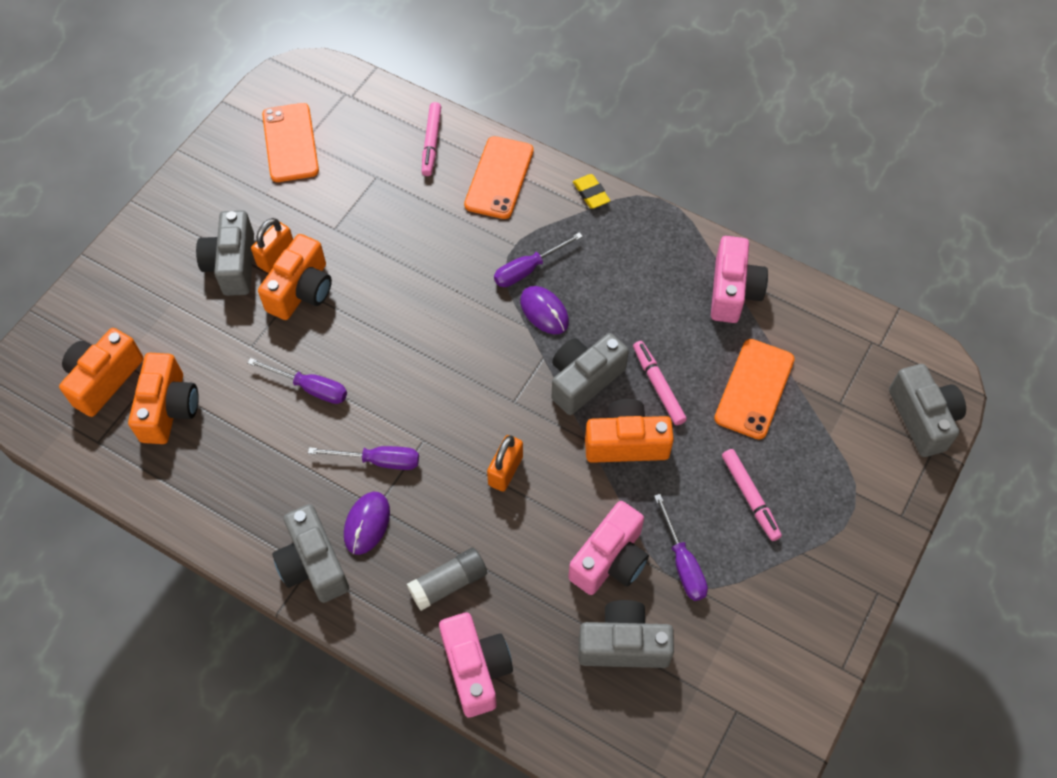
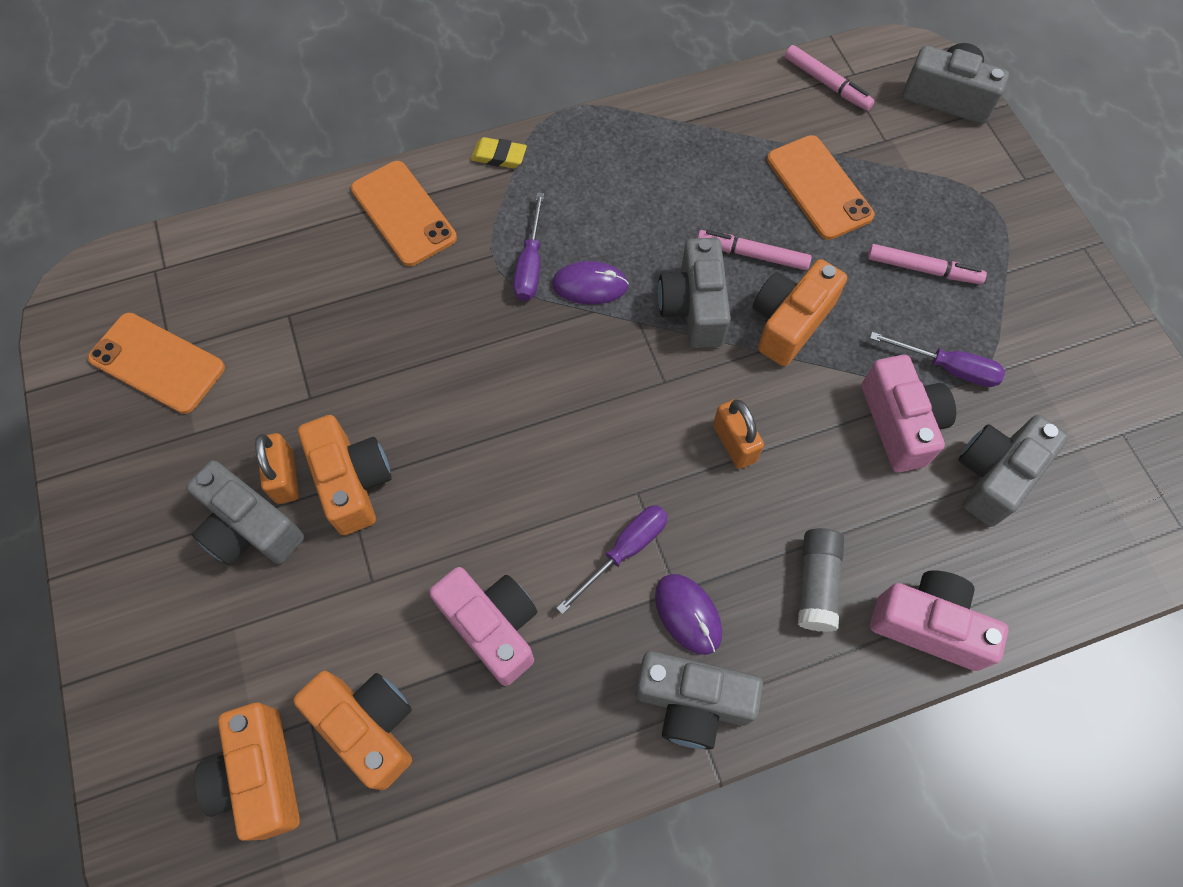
camera: 50 degrees left, 5 degrees up
purple screwdriver [247,358,347,404] -> none
pink marker [422,102,441,176] -> pink marker moved to [785,45,875,111]
pink camera [711,236,768,323] -> pink camera moved to [429,567,537,686]

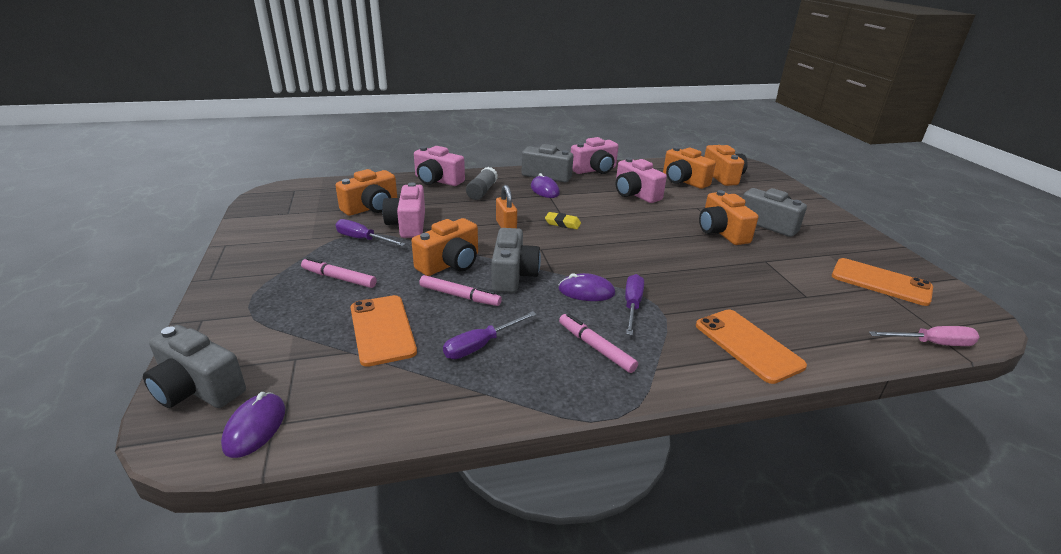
camera: 175 degrees left, 35 degrees down
orange padlock [255,433,299,504] -> none
yellow eraser [471,137,527,168] -> yellow eraser moved to [545,212,581,229]
purple screwdriver [557,505,668,614] -> purple screwdriver moved to [443,311,537,359]
pink marker [785,45,875,111] -> pink marker moved to [559,313,638,373]
grey camera [959,415,1069,527] -> orange camera [335,169,397,216]
none -> purple mouse [221,392,285,458]
none -> pink camera [571,137,618,174]
none -> pink screwdriver [869,326,979,346]

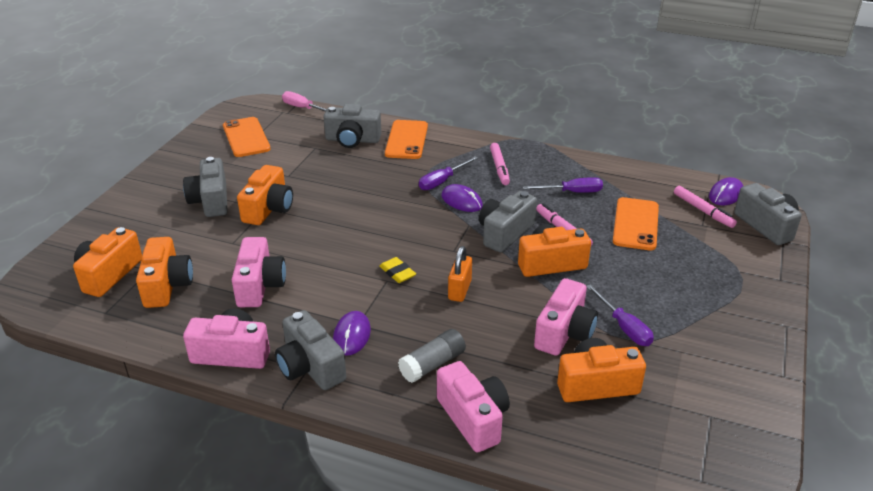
camera: 145 degrees left, 5 degrees up
pink marker [301,257,377,288] -> pink marker moved to [674,186,737,228]
none -> grey camera [324,104,382,148]

